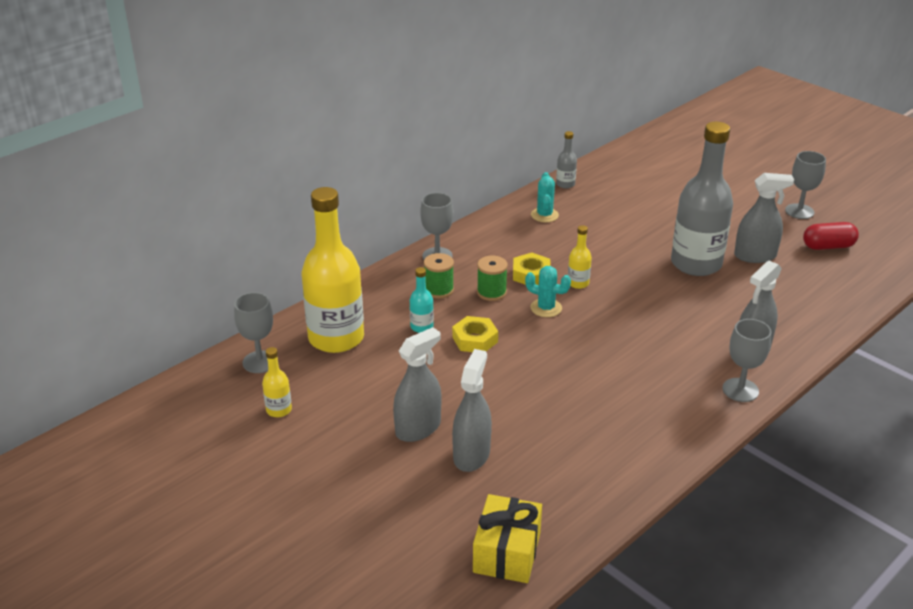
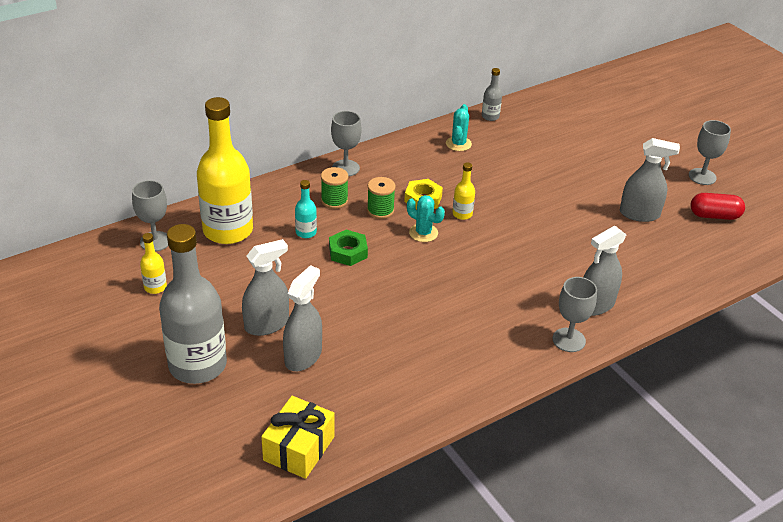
camera: 10 degrees right, 5 degrees up
yellow nut [452,316,498,352] -> green nut [329,230,368,266]
grey bottle [671,122,733,276] -> grey bottle moved to [159,224,227,384]

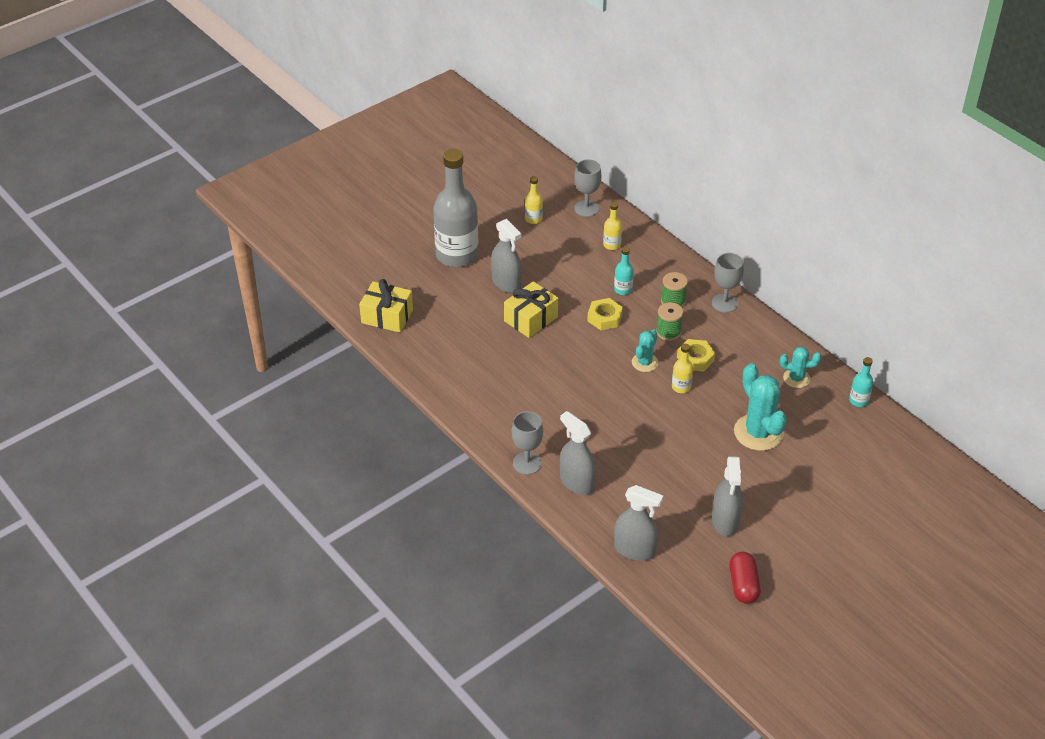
camera: 85 degrees right, 5 degrees up
yellow bottle [197,97,253,244] -> yellow bottle [603,202,622,250], size x0.42
grey spray bottle [283,265,322,371] -> grey spray bottle moved to [614,485,663,561]
green nut [329,230,368,266] -> yellow nut [587,298,623,330]
grey bottle [482,68,502,121] -> turquoise bottle [849,357,873,407]
grey goblet [689,120,731,185] -> none
none -> yellow gift [504,281,558,338]
none -> turquoise cactus [734,363,787,451]

